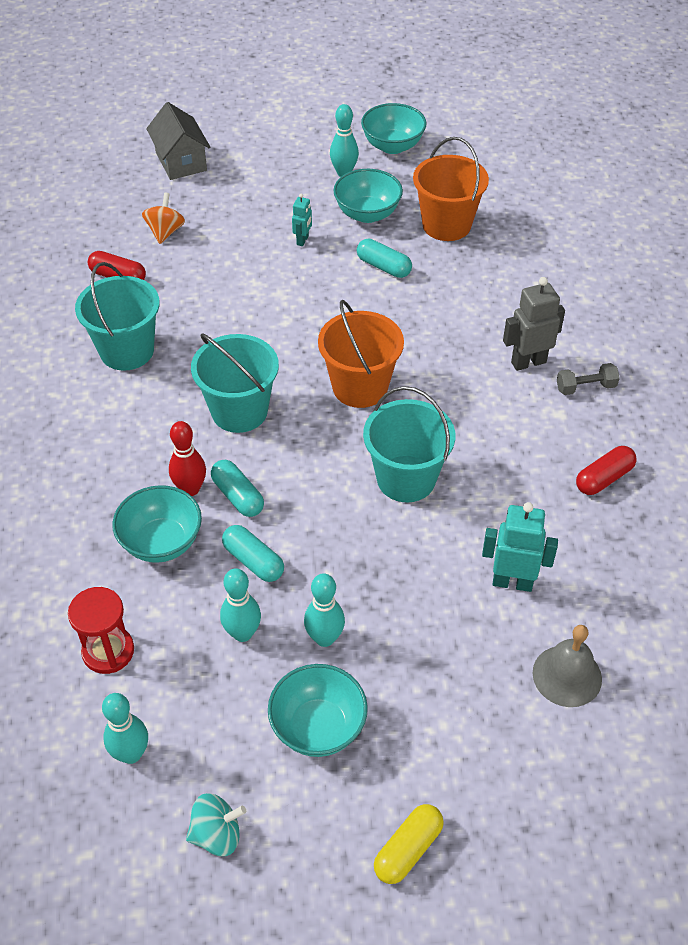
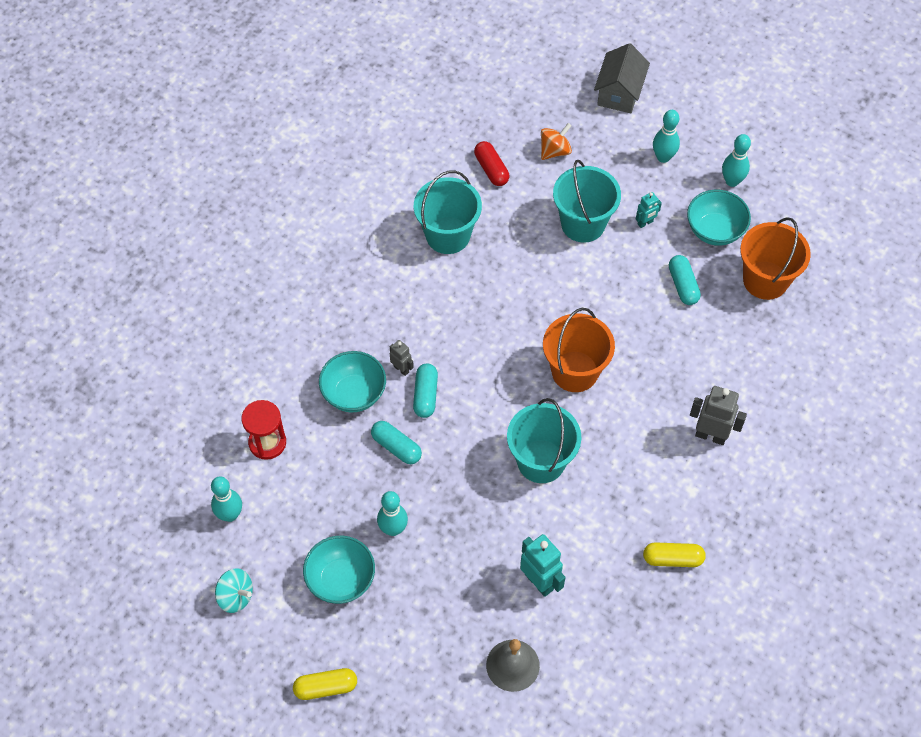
camera: 40 degrees right, 10 degrees up
red bowling pin [169,421,206,496] -> grey robot [390,340,414,376]
turquoise bucket [191,333,279,433] -> turquoise bucket moved to [553,160,621,243]
turquoise bowling pin [220,568,261,642] -> turquoise bowling pin moved to [653,110,680,163]
turquoise capsule [222,525,284,582] -> turquoise capsule turned 45 degrees counterclockwise [371,421,422,464]
turquoise bowl [361,103,427,154] -> none
grey dumbbell [557,363,620,395] -> none
red capsule [576,446,637,495] -> yellow capsule [643,542,706,567]

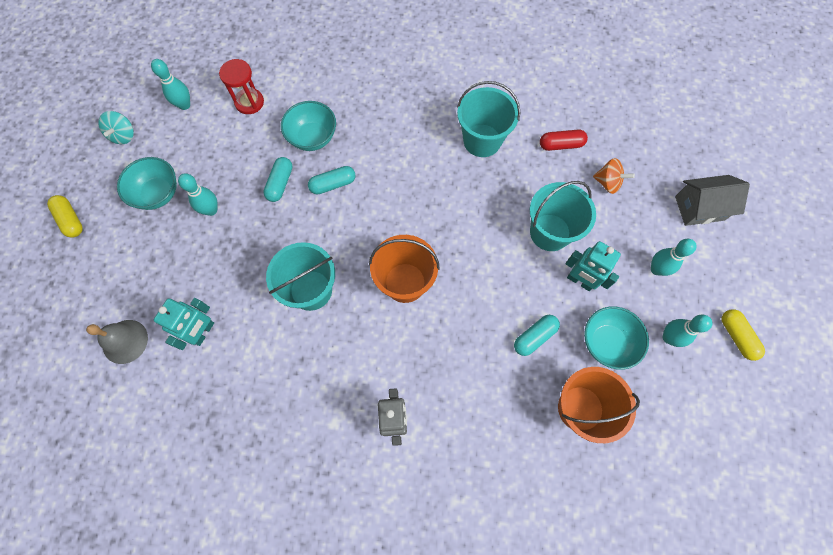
camera: 65 degrees right, 10 degrees up
grey robot [390,340,414,376] -> none
red capsule [474,141,509,186] -> red capsule turned 45 degrees clockwise [540,129,588,151]
turquoise robot [636,192,662,228] -> turquoise robot [566,241,621,291], size x1.77
yellow capsule [643,542,706,567] -> yellow capsule moved to [722,309,765,361]

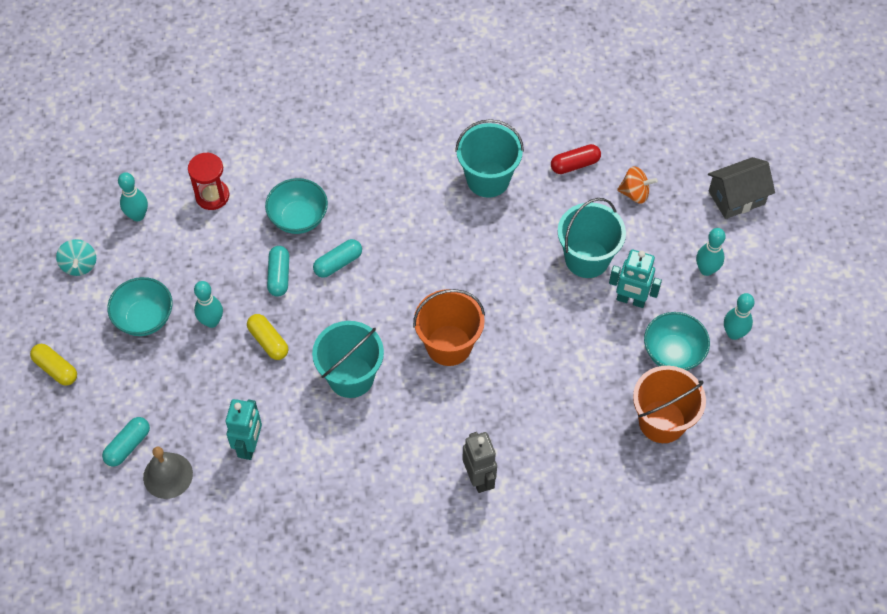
camera: 15 degrees left, 10 degrees down
turquoise capsule [514,315,560,356] -> turquoise capsule moved to [102,417,150,467]
yellow capsule [722,309,765,361] -> yellow capsule moved to [247,314,288,360]

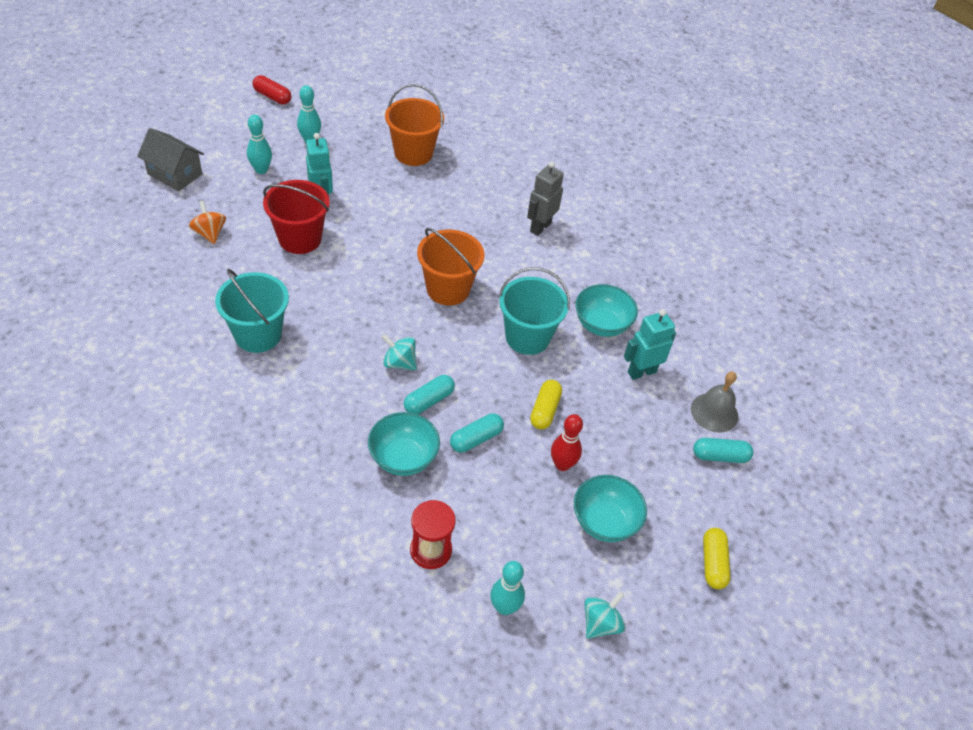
camera: 130 degrees left, 10 degrees down
turquoise bowling pin [194,281,223,328] -> red bowling pin [551,414,583,471]
turquoise capsule [313,239,362,278] -> turquoise capsule turned 60 degrees counterclockwise [404,375,455,414]
red capsule [551,144,601,174] -> red capsule moved to [253,75,291,105]
turquoise bucket [558,198,626,278] -> red bucket [263,180,330,254]
turquoise bowl [644,312,710,371] -> turquoise bowl moved to [575,284,638,337]
none -> turquoise spinning top [382,334,417,370]

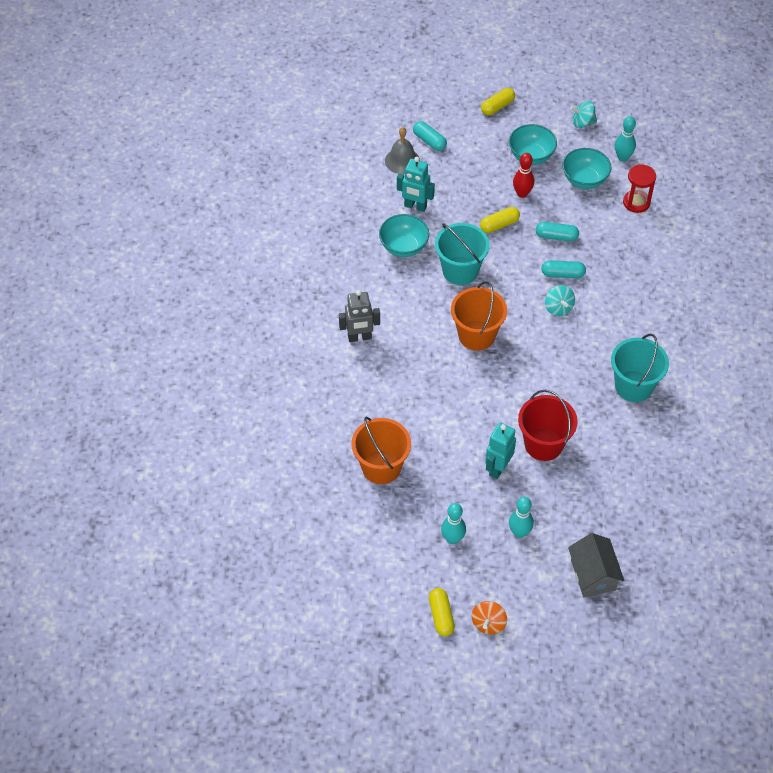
camera: 130 degrees left, 5 degrees up
orange spinning top [189,201,226,244] -> orange spinning top moved to [471,601,507,635]
red capsule [253,75,291,105] -> yellow capsule [429,588,455,636]
turquoise bowl [368,412,440,476] -> turquoise bowl moved to [563,148,612,189]

